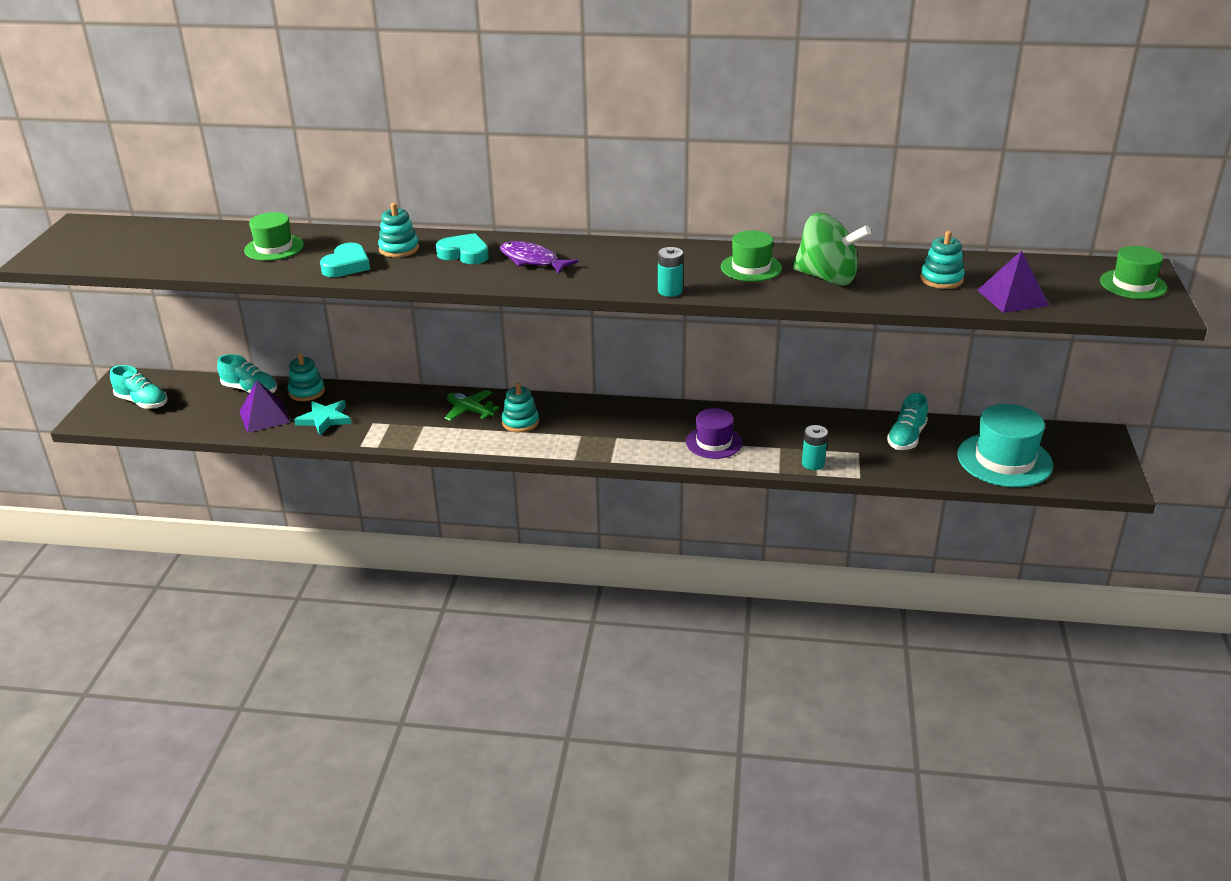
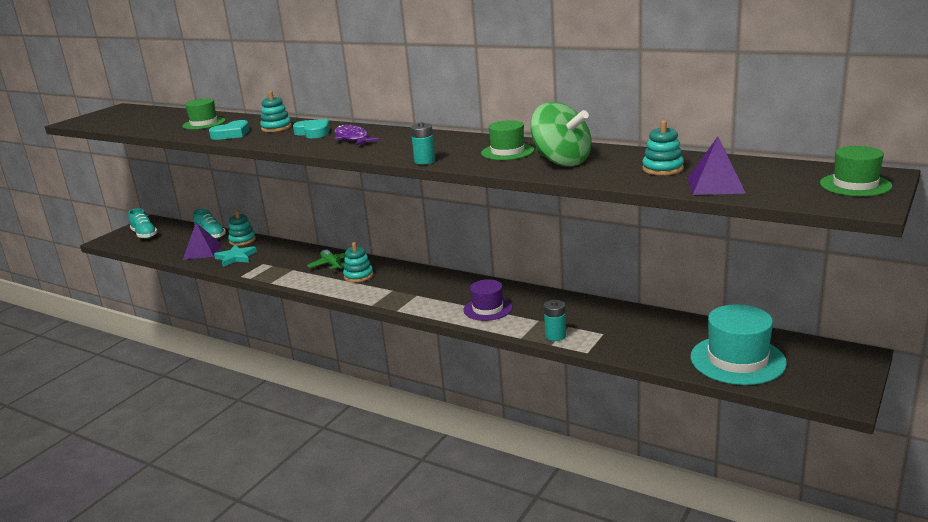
camera: 25 degrees right, 10 degrees down
turquoise shoe [887,393,928,450] -> none

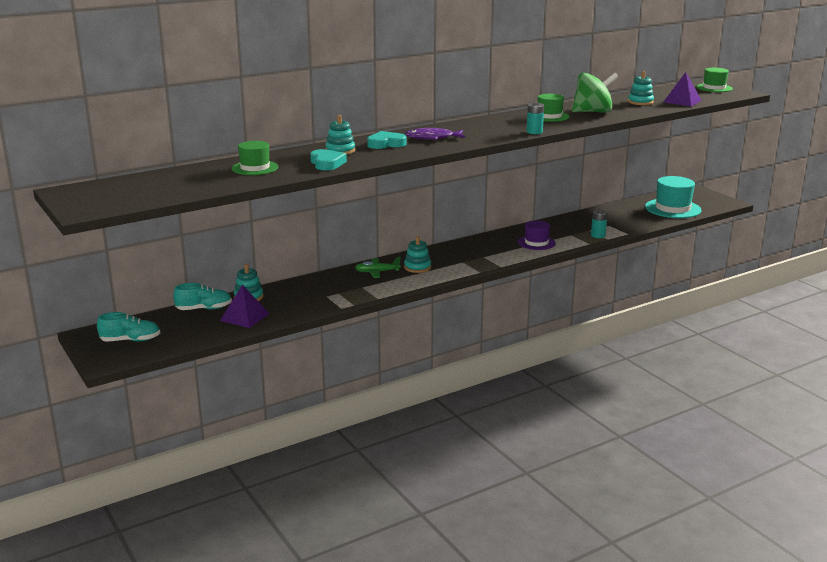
camera: 65 degrees left, 0 degrees up
turquoise star [214,245,257,267] -> none

